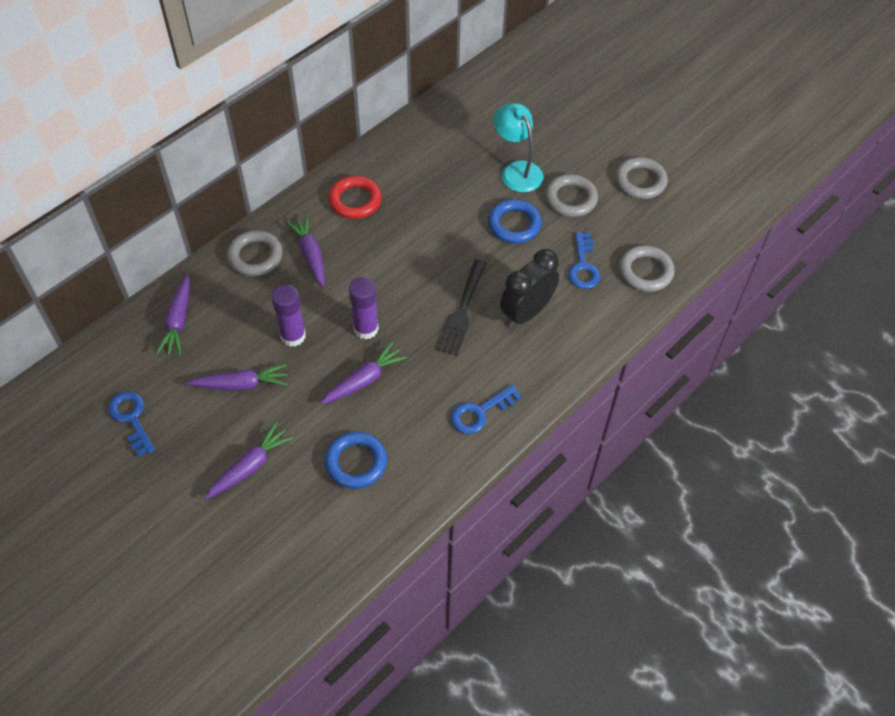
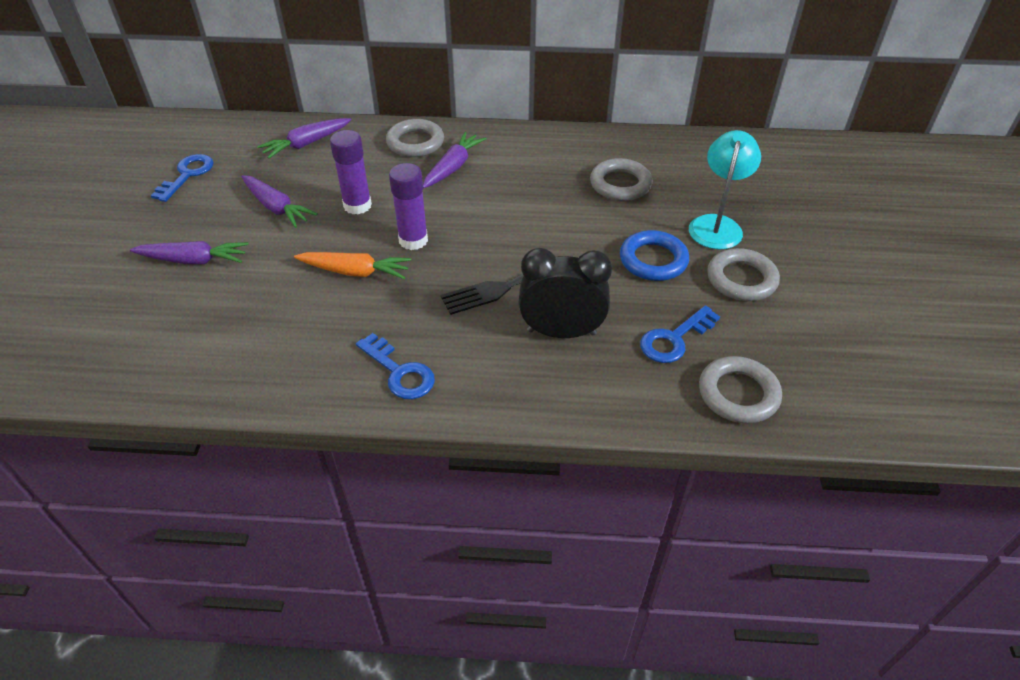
camera: 50 degrees right, 10 degrees down
purple carrot [320,341,408,405] -> orange carrot [294,252,411,279]
blue ring [325,432,387,489] -> none
red ring [328,176,382,219] -> none
blue key [451,384,521,434] -> blue key turned 150 degrees counterclockwise [356,333,435,399]
grey ring [615,157,668,199] -> grey ring moved to [590,158,652,201]

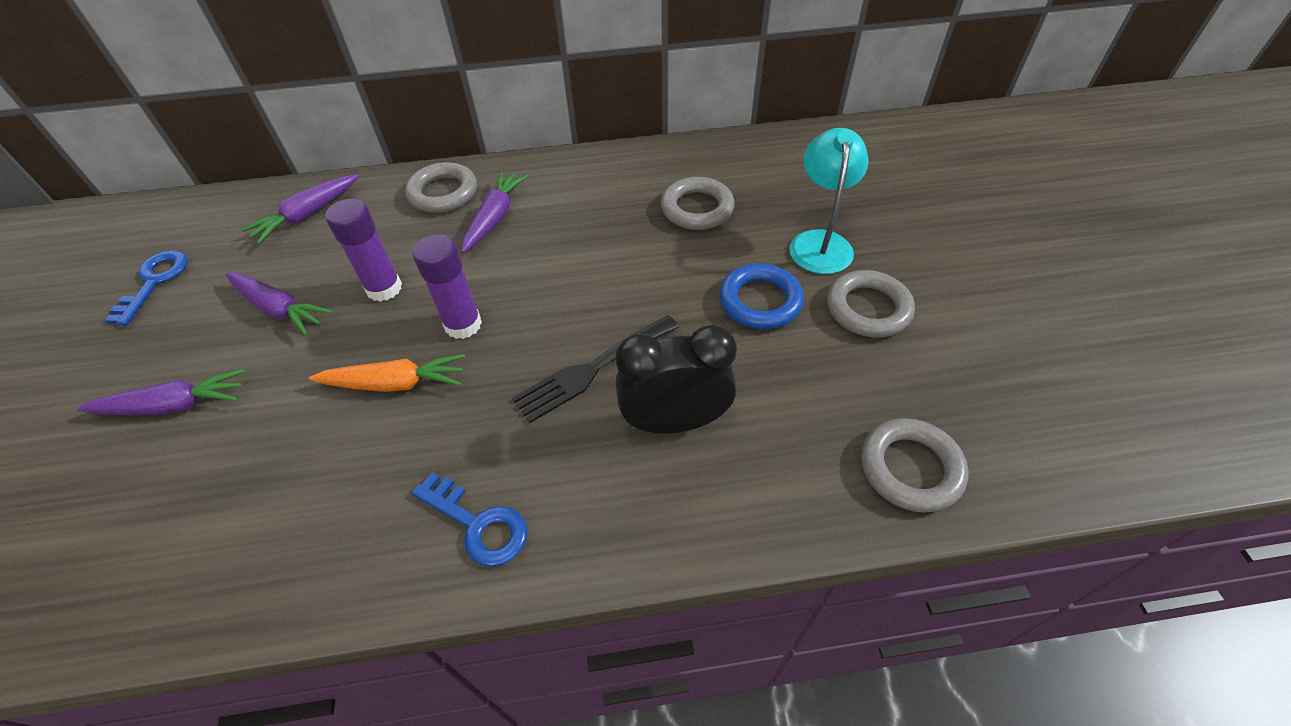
camera: 10 degrees left, 5 degrees up
blue key [640,305,720,363] -> none

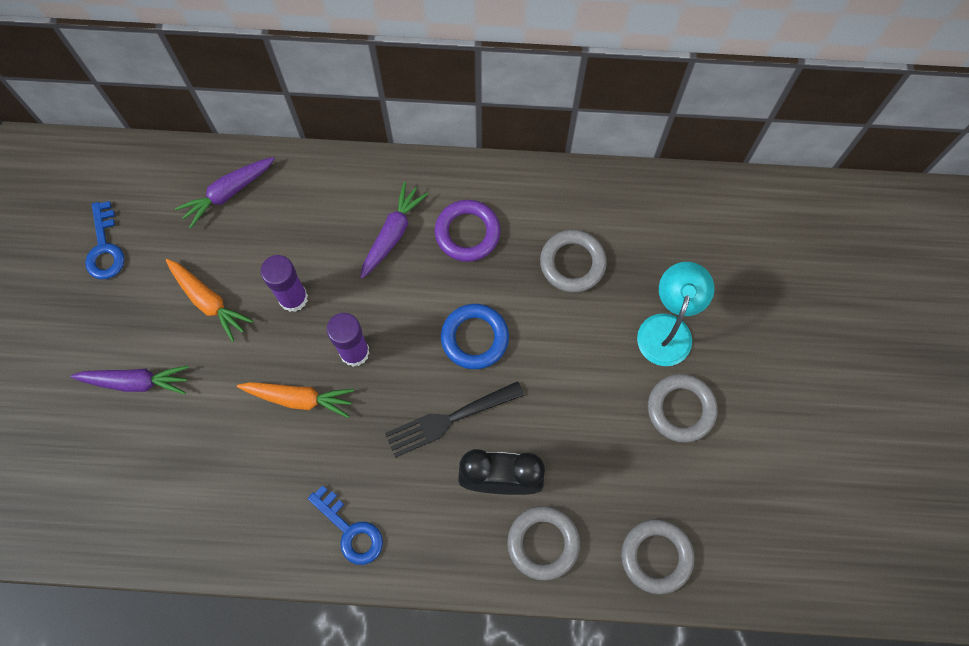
camera: 10 degrees right, 20 degrees up
blue key [105,250,188,326] -> blue key turned 150 degrees clockwise [85,201,125,279]
purple carrot [225,273,333,336] -> orange carrot [166,259,253,342]
grey ring [405,162,477,213] -> grey ring moved to [507,506,580,581]
blue ring [719,263,804,329] -> blue ring moved to [441,304,509,369]
none -> purple ring [435,200,501,262]

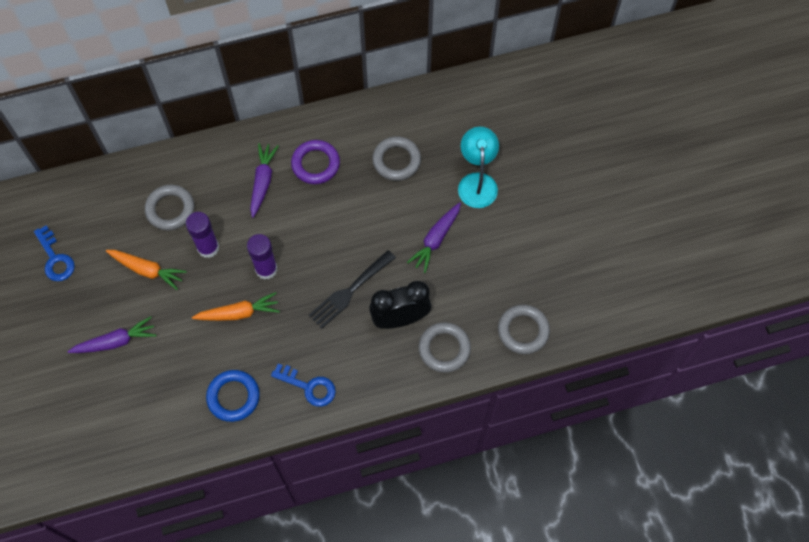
camera: 20 degrees left, 5 degrees down
purple carrot [175,157,275,229] -> purple carrot moved to [407,202,461,273]
blue ring [441,304,509,369] -> blue ring moved to [206,370,260,422]
grey ring [648,374,718,443] -> grey ring moved to [145,185,194,231]

